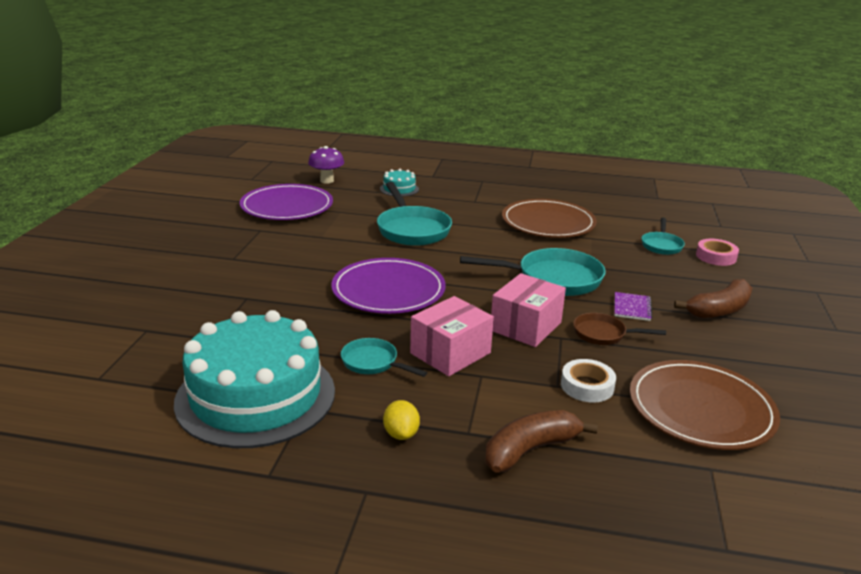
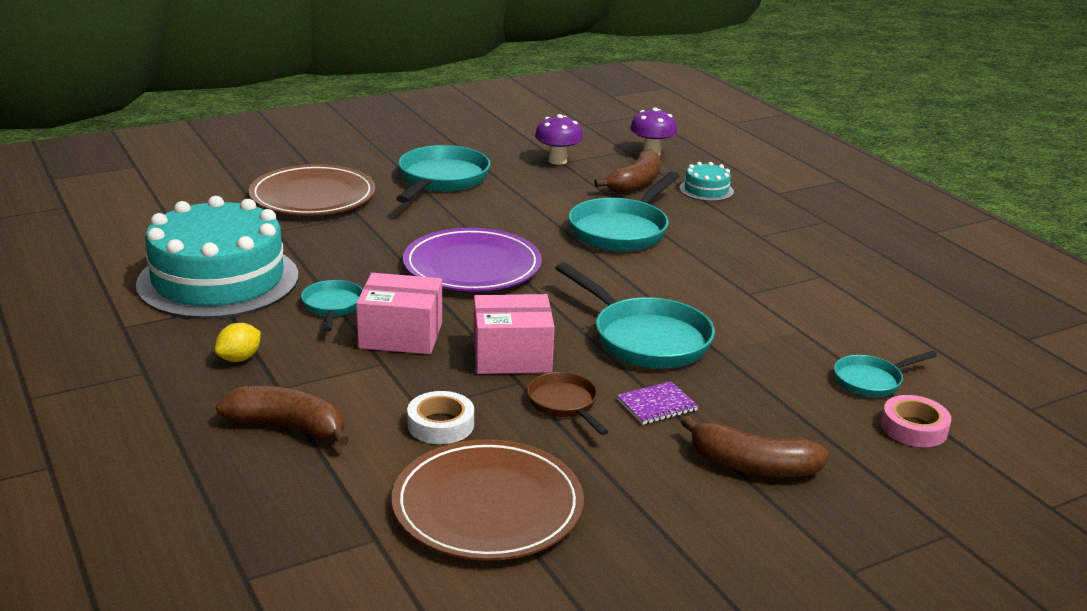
camera: 50 degrees right, 0 degrees up
purple plate [240,184,333,220] -> purple mushroom [535,114,583,165]
brown plate [502,199,597,238] -> brown plate moved to [249,164,376,215]
none -> turquoise pan [396,145,490,203]
none -> brown banana [594,149,661,194]

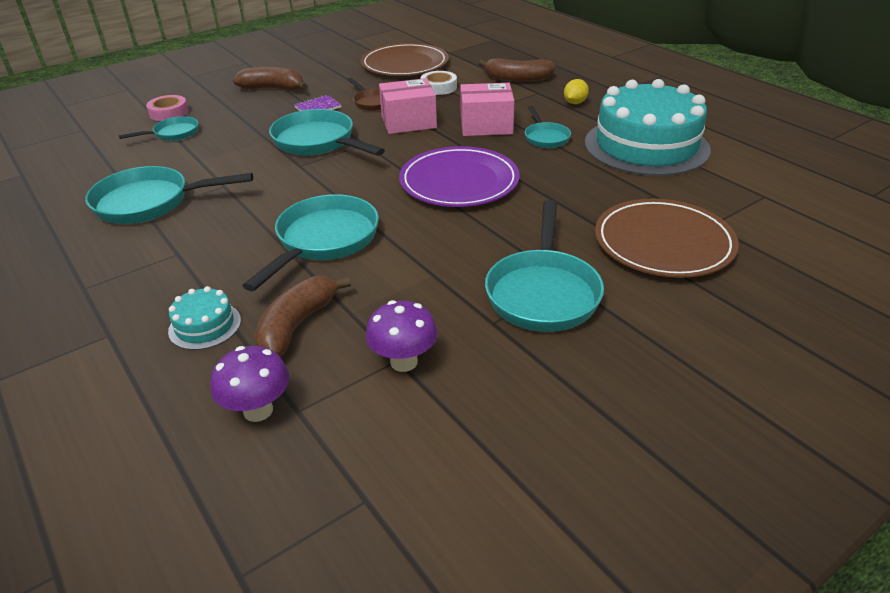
camera: 175 degrees right, 10 degrees up
none -> turquoise pan [85,166,253,224]

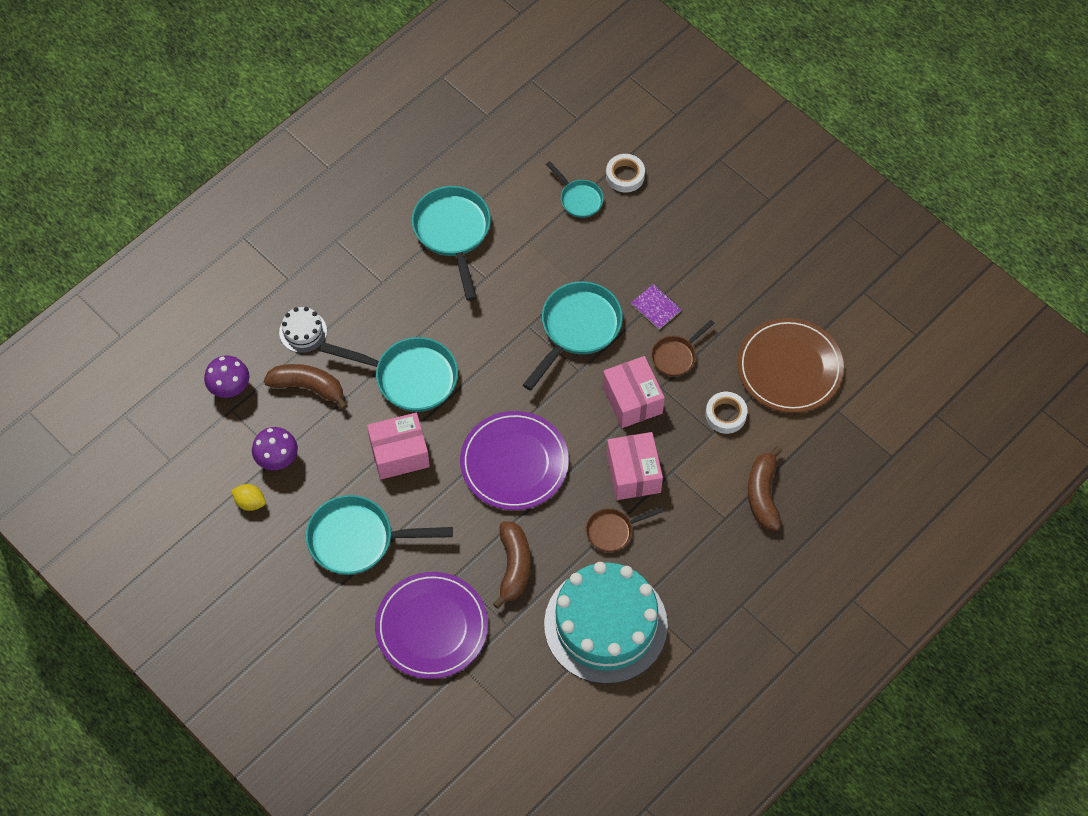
camera: 80 degrees right, 25 degrees up
pink tape [146,95,188,121] -> white tape [606,154,645,193]
turquoise cake [168,286,241,350] -> white cake [279,307,327,353]
brown banana [233,67,307,91] -> brown banana moved to [493,521,531,609]
turquoise pan [525,106,571,148] -> brown pan [586,507,663,552]
yellow lemon [564,79,589,104] -> yellow lemon moved to [231,484,266,511]
brown plate [595,199,739,278] -> purple plate [375,572,488,679]
none -> pink box [367,413,430,479]

